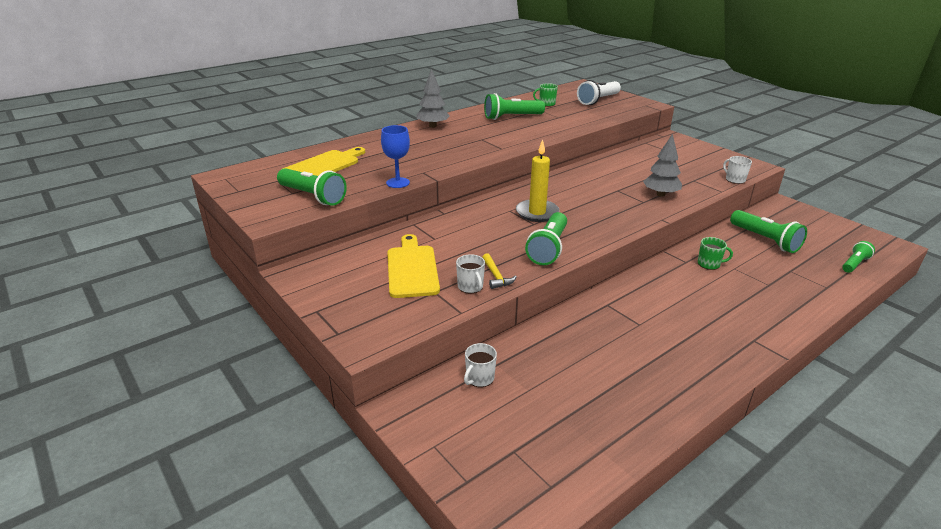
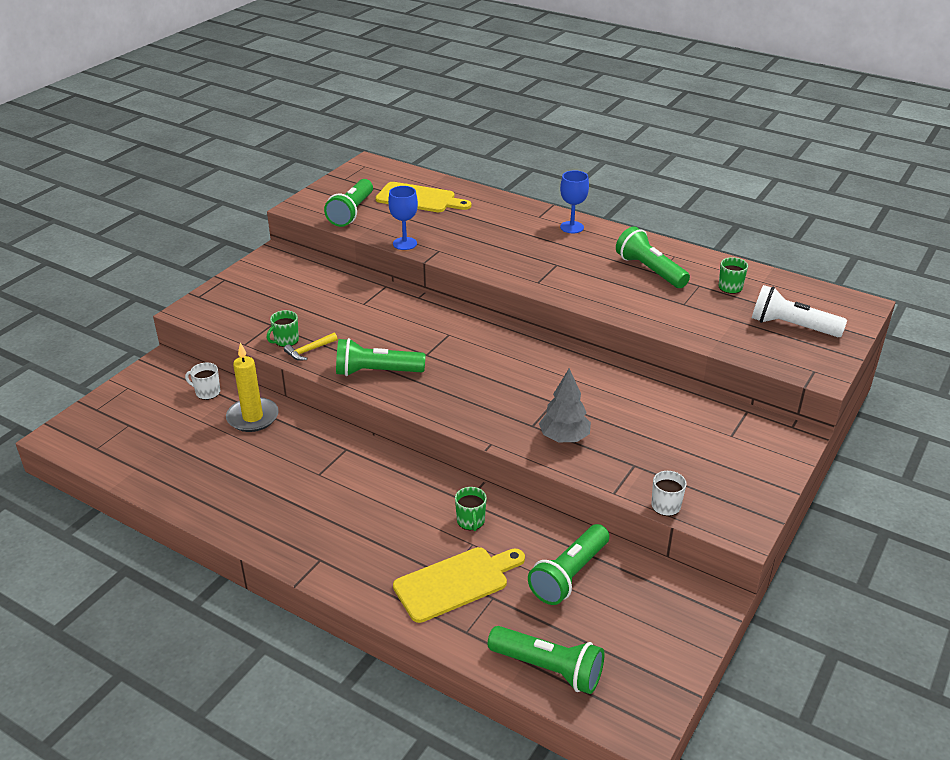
camera: 70 degrees right, 5 degrees up
yellow cutting board [387,234,440,298] -> yellow cutting board moved to [393,547,525,623]
grey tree [416,69,450,128] -> blue goblet [560,170,589,233]
white mug [456,254,485,293] -> green mug [267,310,299,347]
yellow candle [516,140,559,222] -> yellow candle moved to [226,342,279,432]
green flashlight [842,241,875,273] -> green flashlight [488,626,604,694], size x1.68

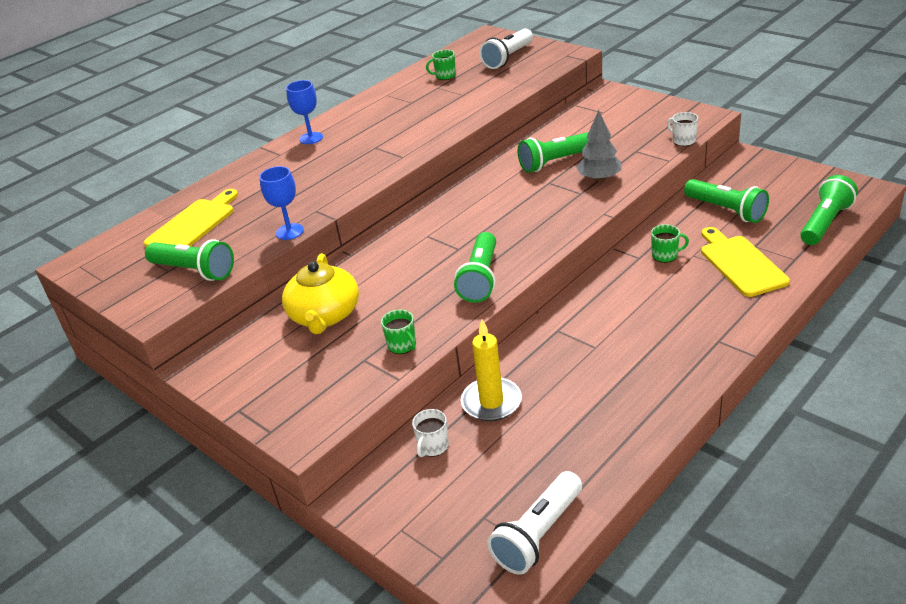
camera: 75 degrees left, 0 degrees up
yellow hammer [284,333,338,361] -> none
green flashlight [616,226,690,288] -> green flashlight moved to [518,132,589,173]
none -> yellow teapot [282,253,359,334]
none -> white flashlight [487,471,582,575]

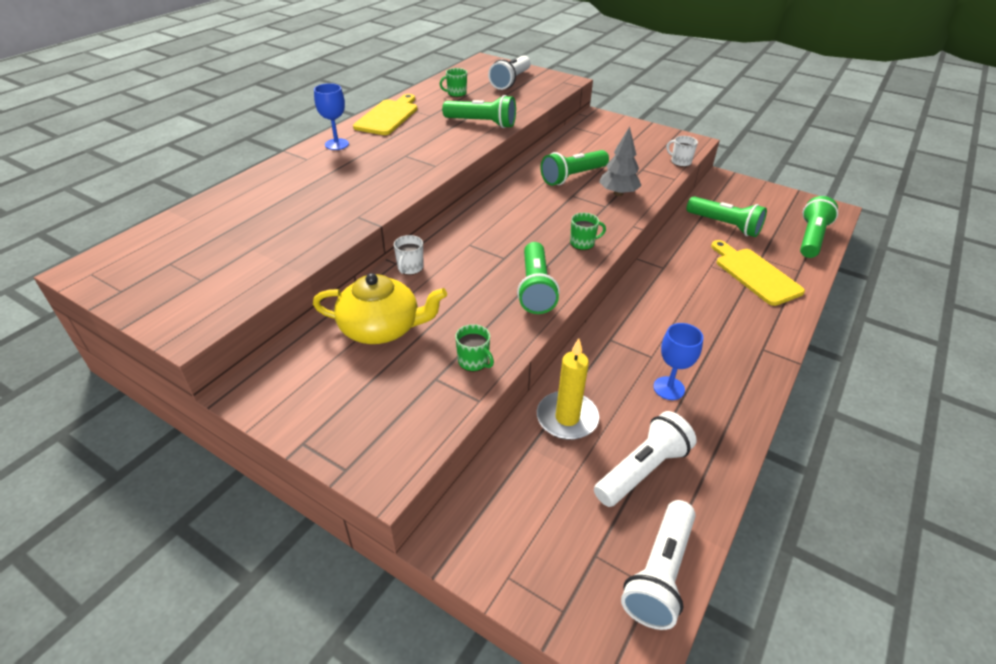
camera: 15 degrees left, 5 degrees up
yellow cutting board [143,189,238,247] -> yellow cutting board moved to [353,94,417,135]
green flashlight [145,239,234,281] -> green flashlight moved to [442,95,516,128]
blue goblet [259,166,304,240] -> blue goblet moved to [653,323,703,400]
yellow teapot [282,253,359,334] -> yellow teapot turned 75 degrees counterclockwise [313,273,447,344]
white mug [412,409,449,457] -> white mug moved to [394,235,423,275]
green mug [651,224,689,263] -> green mug moved to [570,213,606,250]
none -> white flashlight [594,411,697,507]

